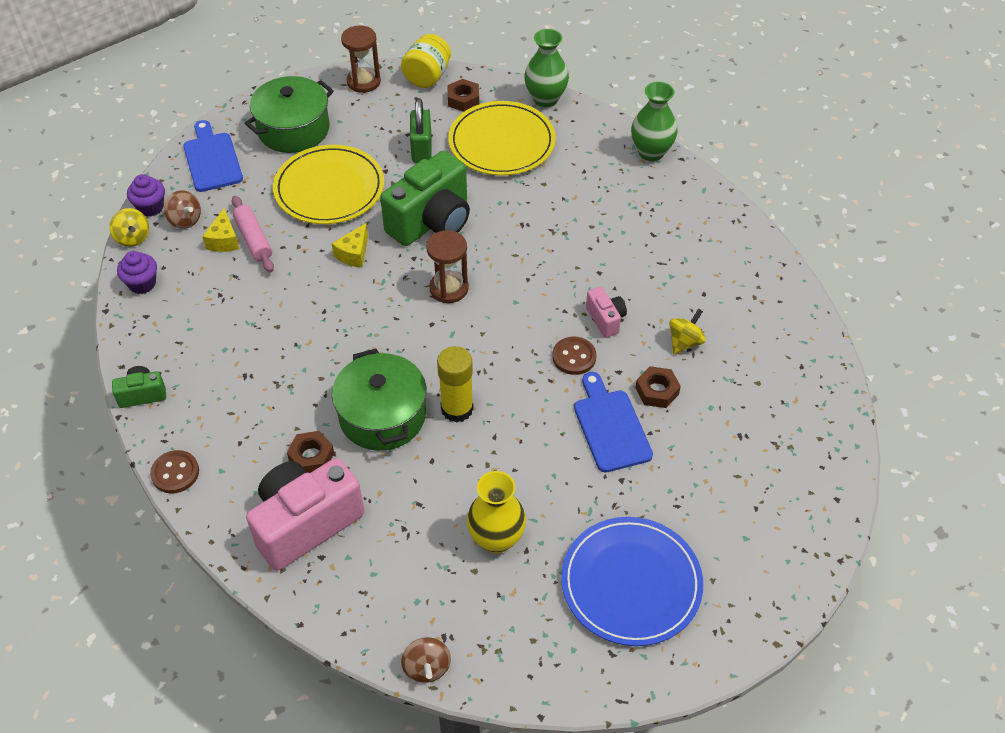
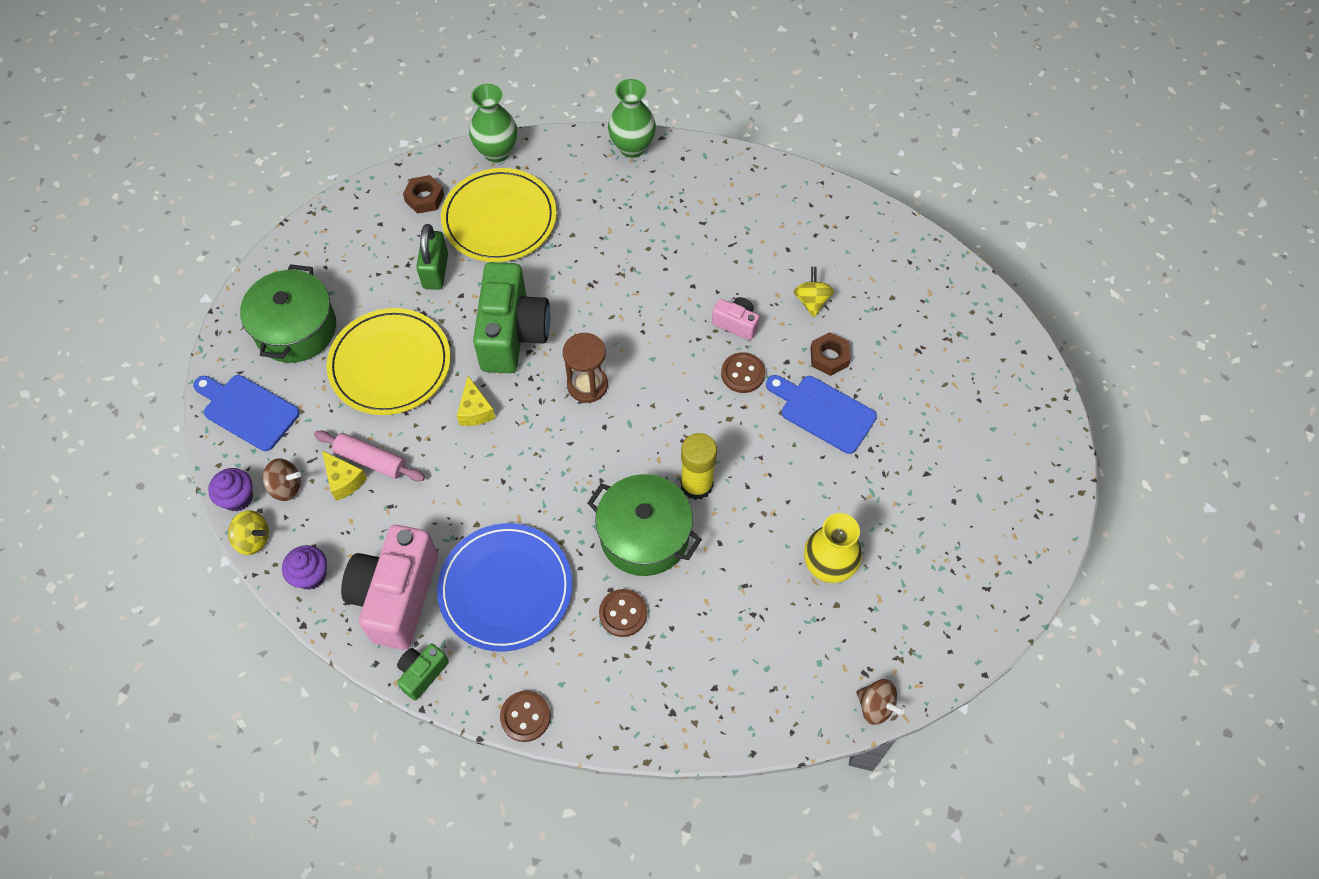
camera: 40 degrees left, 10 degrees up
pink camera [246,458,364,571] -> pink camera moved to [341,525,438,650]
brown nut [287,431,334,473] -> brown button [599,589,647,637]
brown hourglass [341,25,381,93] -> none
yellow jar [401,34,451,88] -> none
green padlock [410,98,432,163] -> green padlock turned 45 degrees clockwise [416,224,448,290]
blue plate [561,517,703,646] -> blue plate moved to [437,523,572,652]

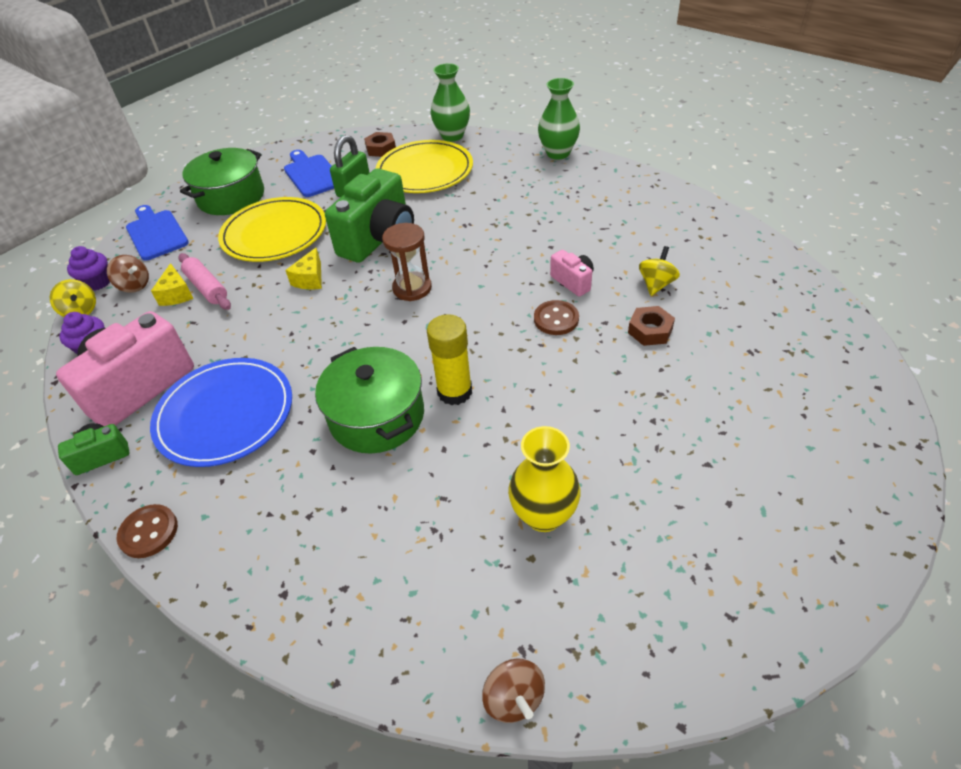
camera: 30 degrees right, 15 degrees down
brown button [599,589,647,637] -> none
blue cutting board [766,375,877,454] -> blue cutting board moved to [284,150,334,197]

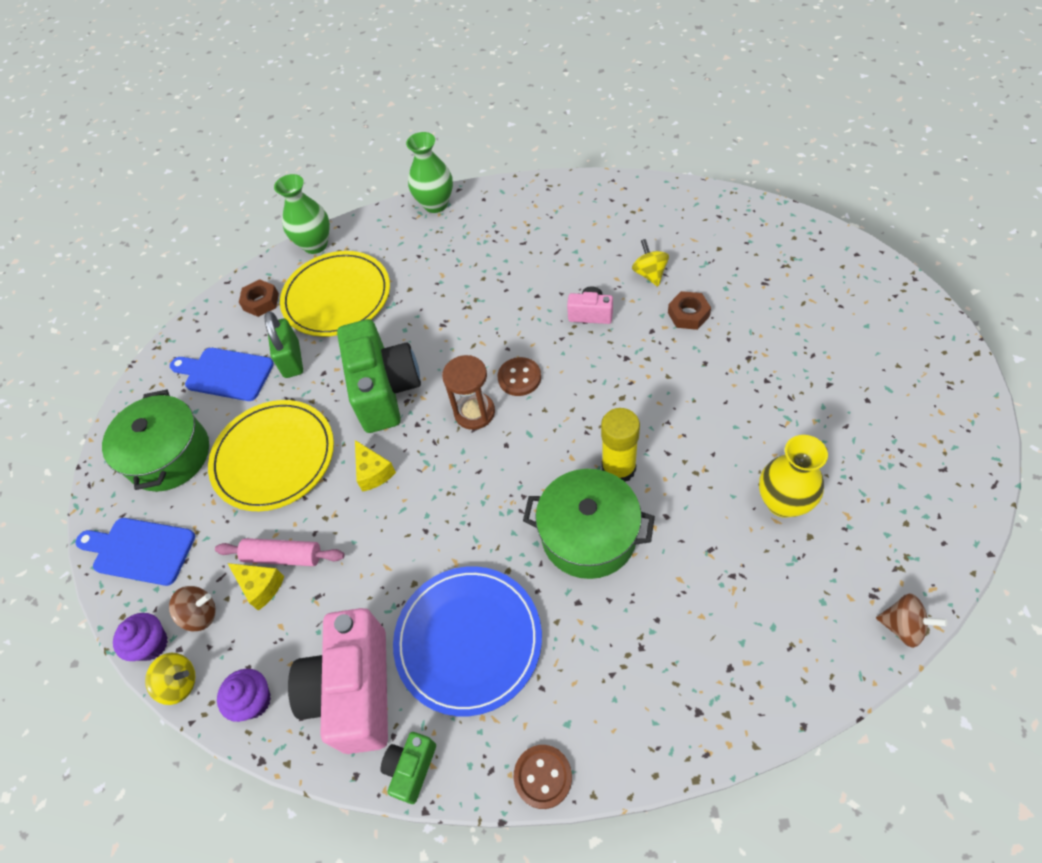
camera: 40 degrees left, 10 degrees up
brown button [534,300,579,335] -> brown button moved to [497,357,541,396]

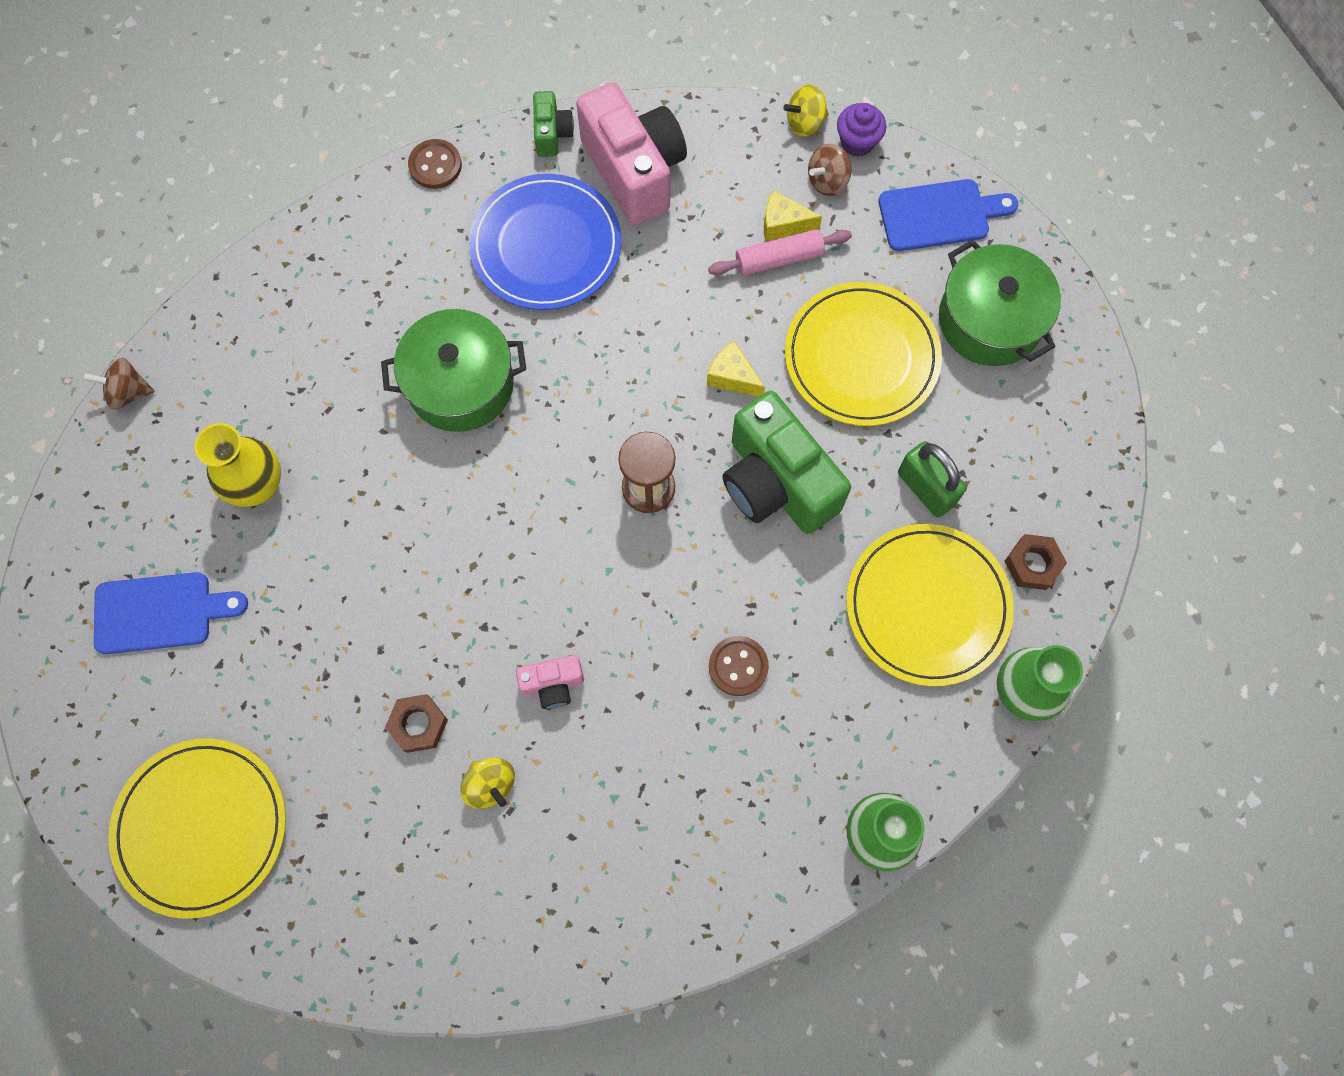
camera: 150 degrees right, 15 degrees up
blue cutting board [170,348,274,401] -> blue cutting board moved to [94,572,248,654]
purple cupcake [217,669,271,722] -> none
brown button [497,357,541,396] -> brown button moved to [709,636,769,696]
yellow glue stick [601,408,640,482] -> none
none -> yellow plate [108,739,286,919]

